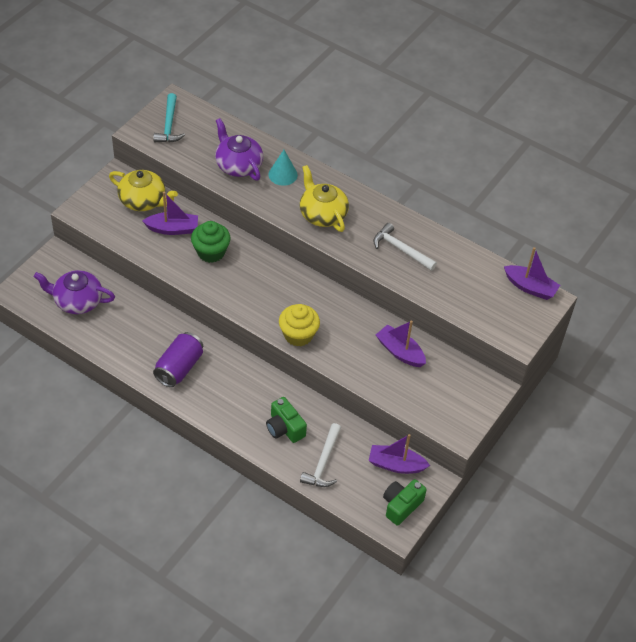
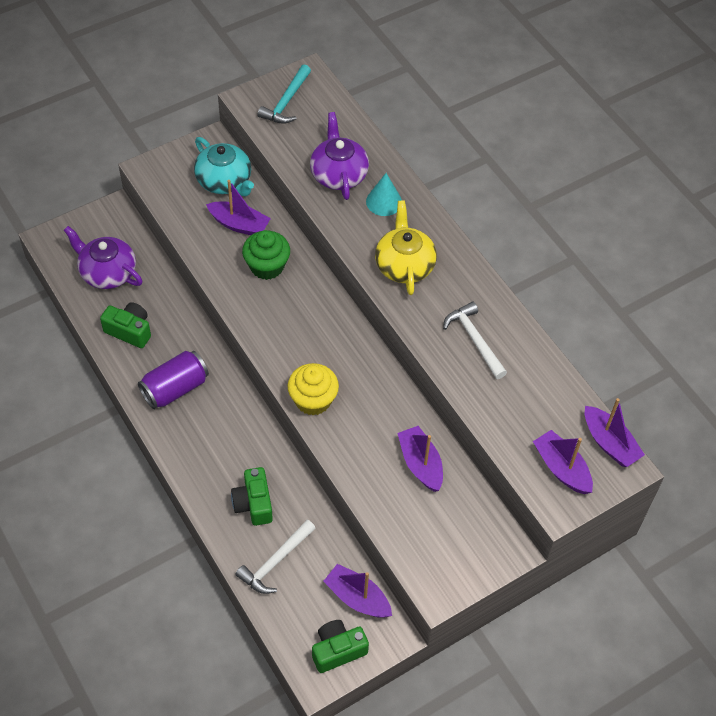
camera: 25 degrees right, 5 degrees up
yellow teapot [109,170,178,211] -> turquoise teapot [194,137,254,196]
none -> green camera [100,302,151,348]
none -> purple boat [533,430,593,494]

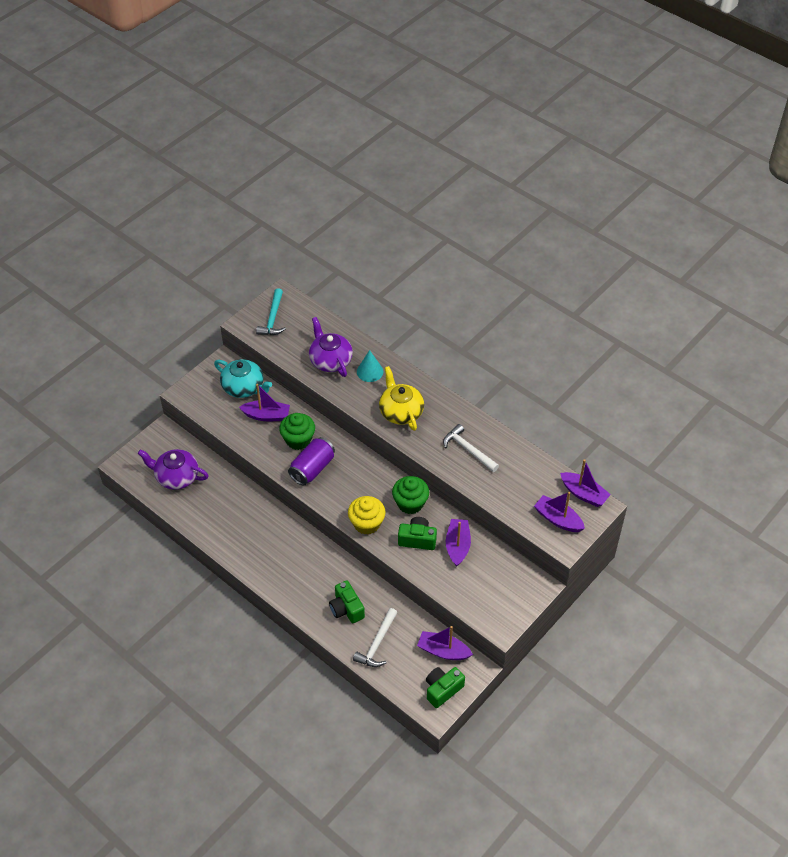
camera: 15 degrees left, 5 degrees down
green camera [100,302,151,348] -> green camera moved to [398,517,437,550]
purple can [138,351,209,409] -> purple can moved to [288,437,335,486]
purple boat [397,426,443,492] -> purple boat turned 45 degrees clockwise [446,519,471,567]
none -> green cupcake [392,476,429,514]

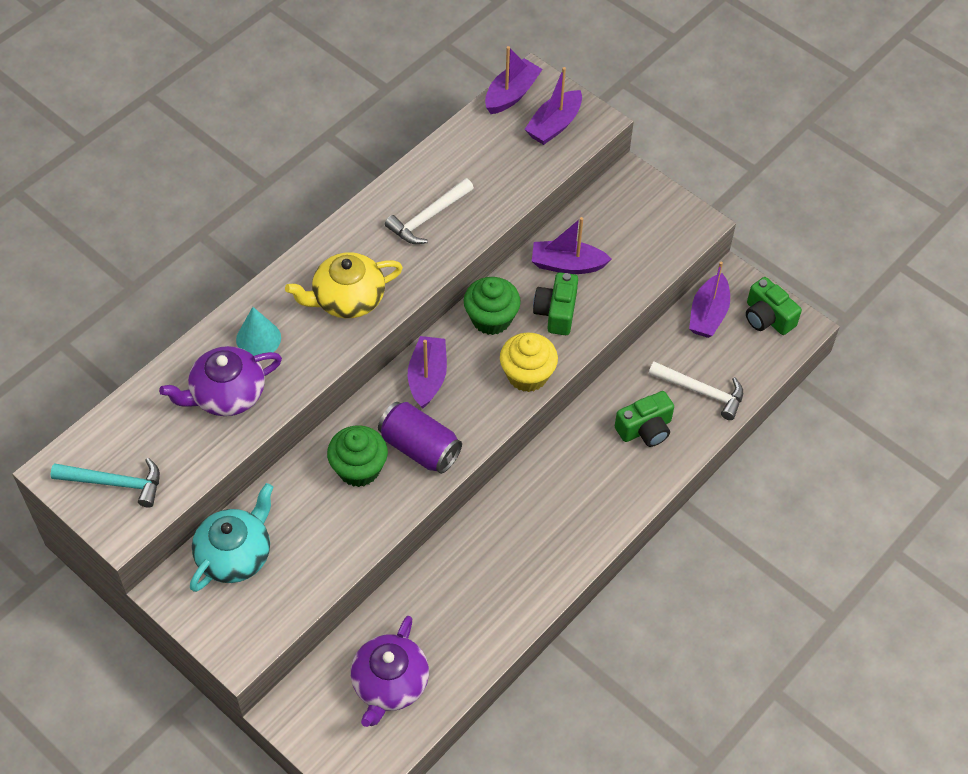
camera: 90 degrees left, 5 degrees up
purple boat [239,384,290,421] -> purple boat moved to [408,336,447,409]

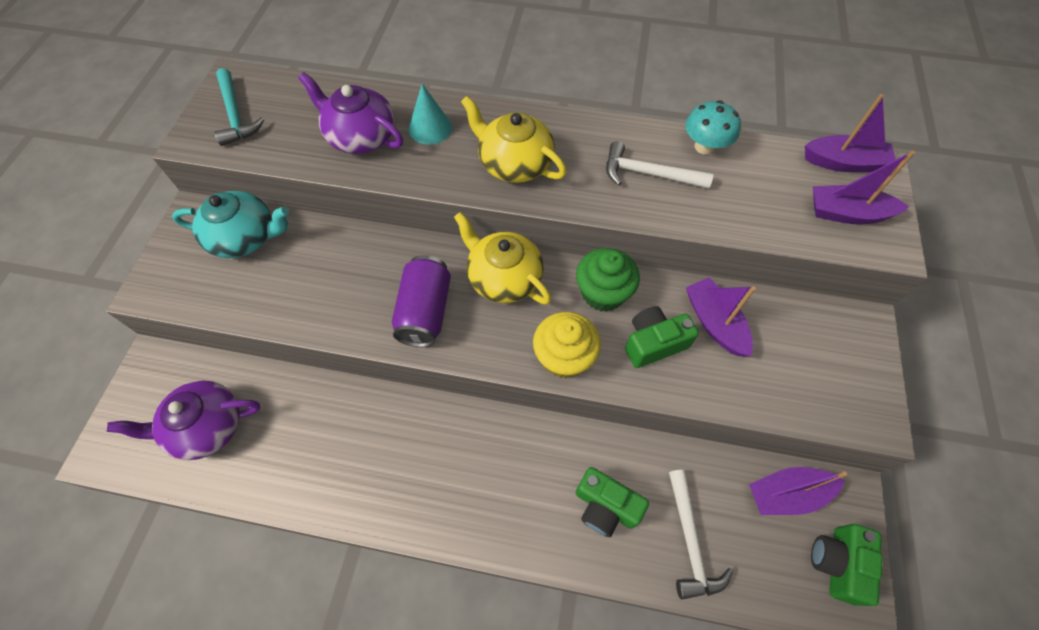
camera: 60 degrees right, 5 degrees up
green cupcake [327,425,388,487] -> none
purple boat [408,336,447,409] -> yellow teapot [454,212,551,305]
none -> turquoise mushroom [685,100,741,155]

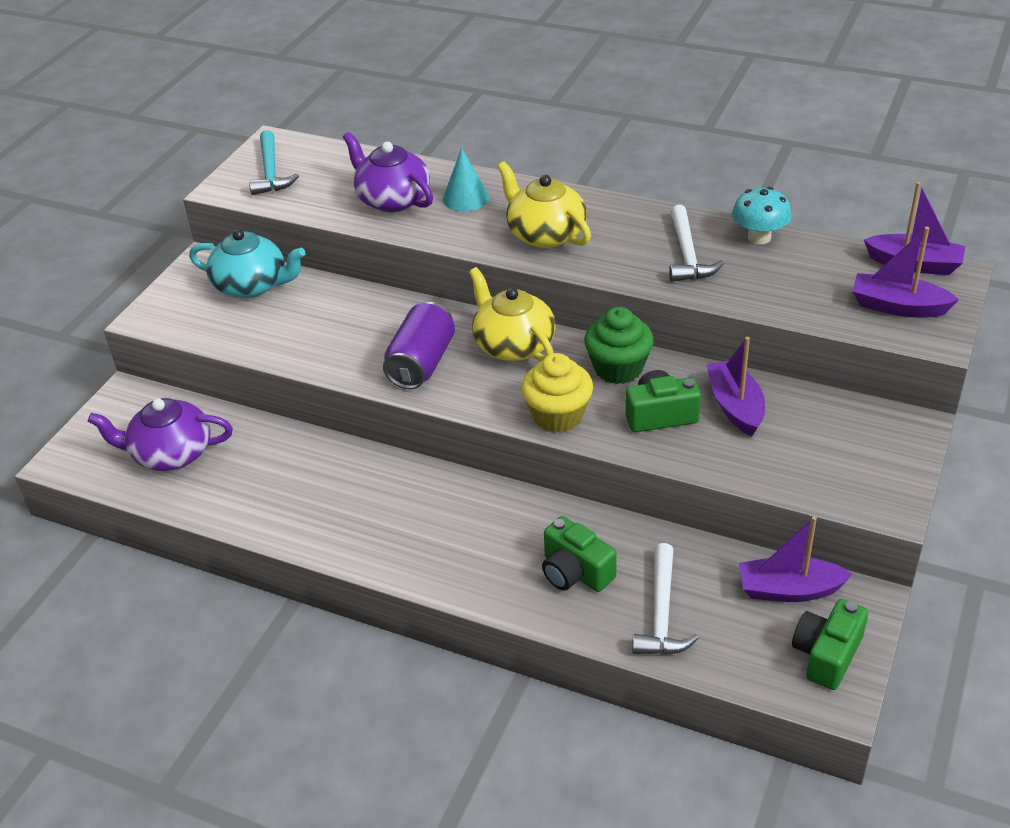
camera: 15 degrees right, 20 degrees down
white hammer [606,141,714,189] -> white hammer turned 120 degrees counterclockwise [669,205,724,282]

